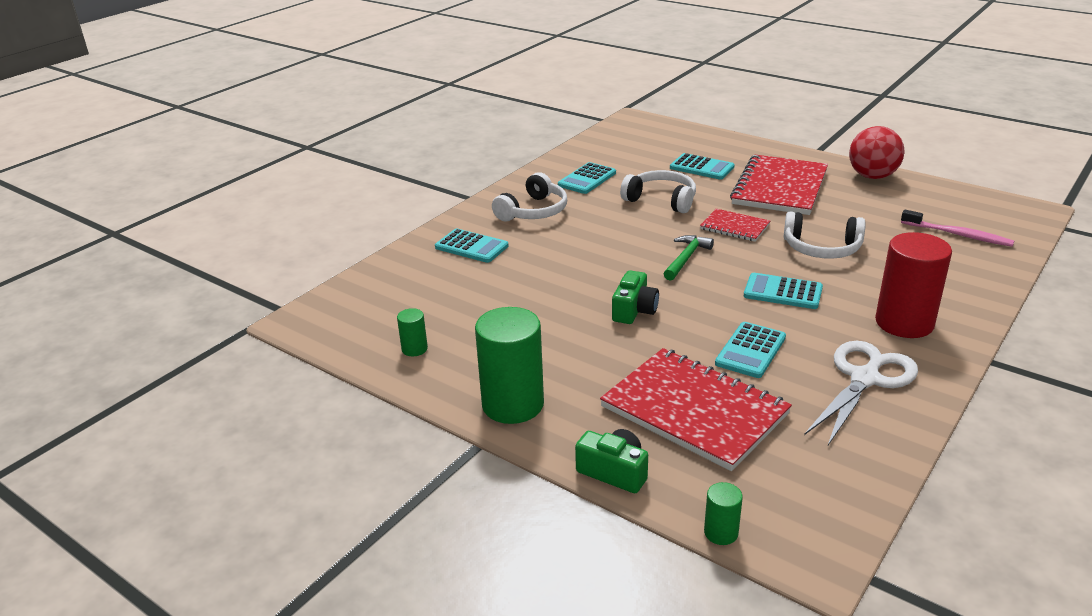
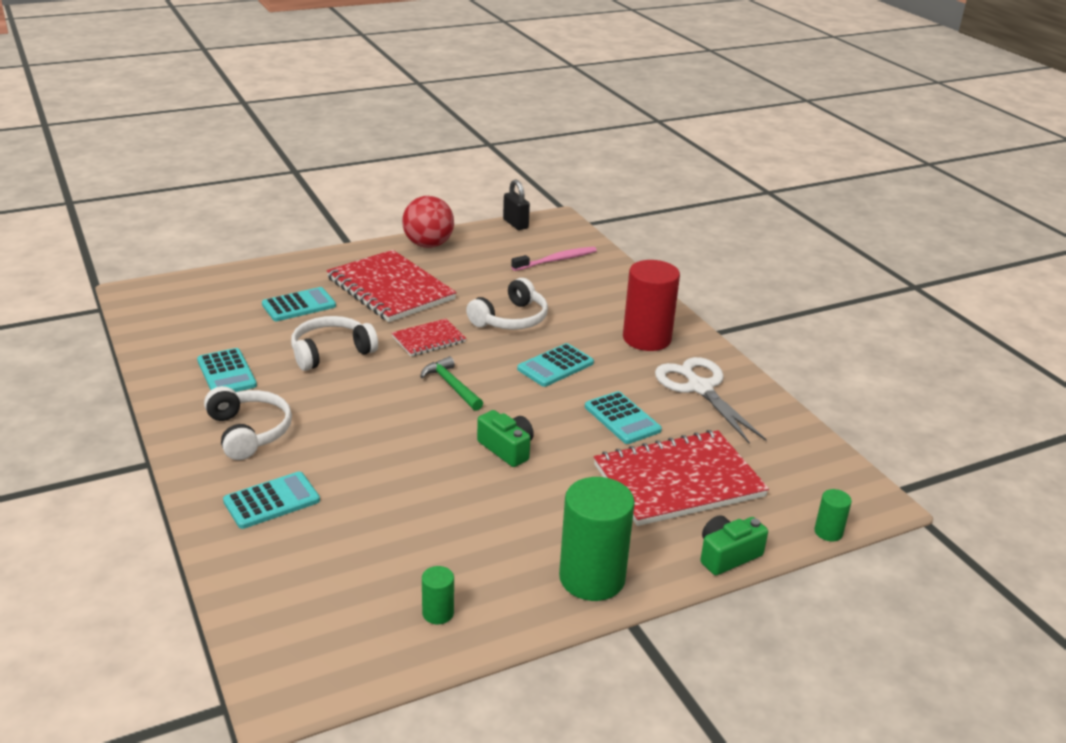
camera: 65 degrees left, 0 degrees up
none -> black padlock [503,179,530,230]

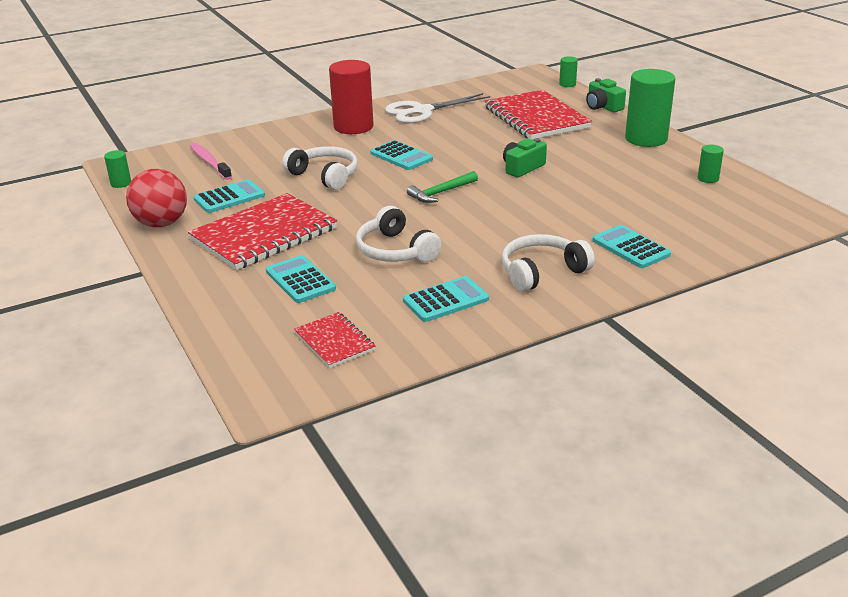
camera: 90 degrees left, 0 degrees up
red notebook [392,319,466,356] -> red notebook moved to [294,312,376,368]
black padlock [503,179,530,230] -> green cylinder [104,150,131,188]
turquoise calculator [585,391,662,444] -> turquoise calculator moved to [193,179,265,213]

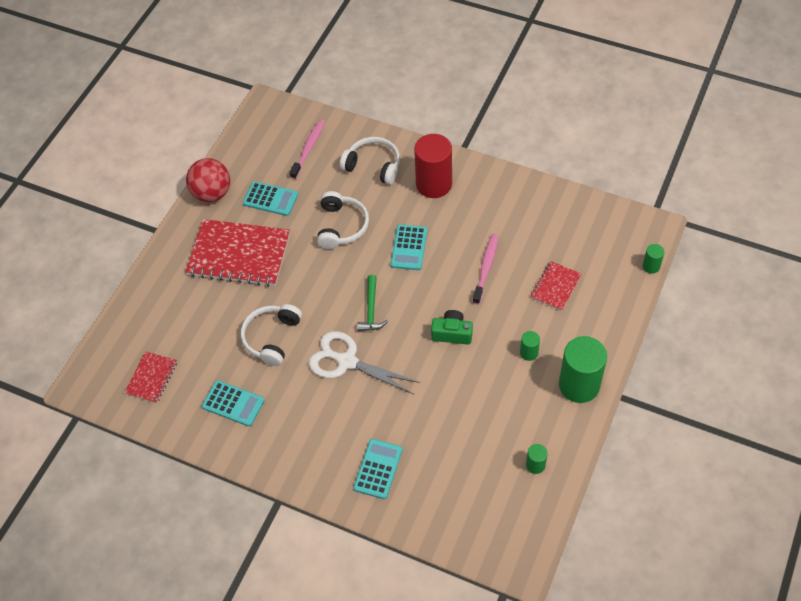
camera: 55 degrees right, 25 degrees up
green cylinder [104,150,131,188] -> green cylinder moved to [520,331,540,361]
turquoise calculator [266,255,336,303] -> none
white scissors [385,93,490,124] -> white scissors moved to [309,331,421,394]
green hammer [407,171,478,203] -> green hammer turned 105 degrees counterclockwise [357,275,388,331]
red notebook [485,90,592,140] -> red notebook [531,261,581,311], size x0.51
white headphones [502,234,595,292] -> white headphones moved to [340,137,400,185]
green camera [586,78,626,112] -> none
none -> pink toothbrush [473,234,498,304]

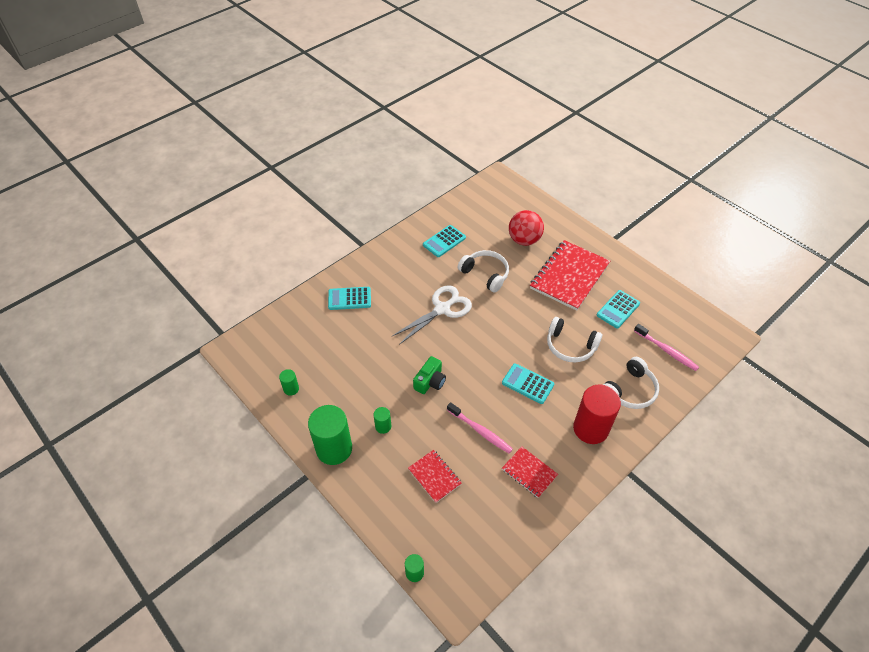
camera: 110 degrees right, 5 degrees down
red notebook [124,351,177,403] -> red notebook moved to [502,446,558,498]
red ball [186,158,230,202] -> red ball moved to [509,210,544,246]
turquoise calculator [353,439,402,499] -> turquoise calculator turned 135 degrees clockwise [328,287,371,310]
green hammer [357,275,388,331] -> none

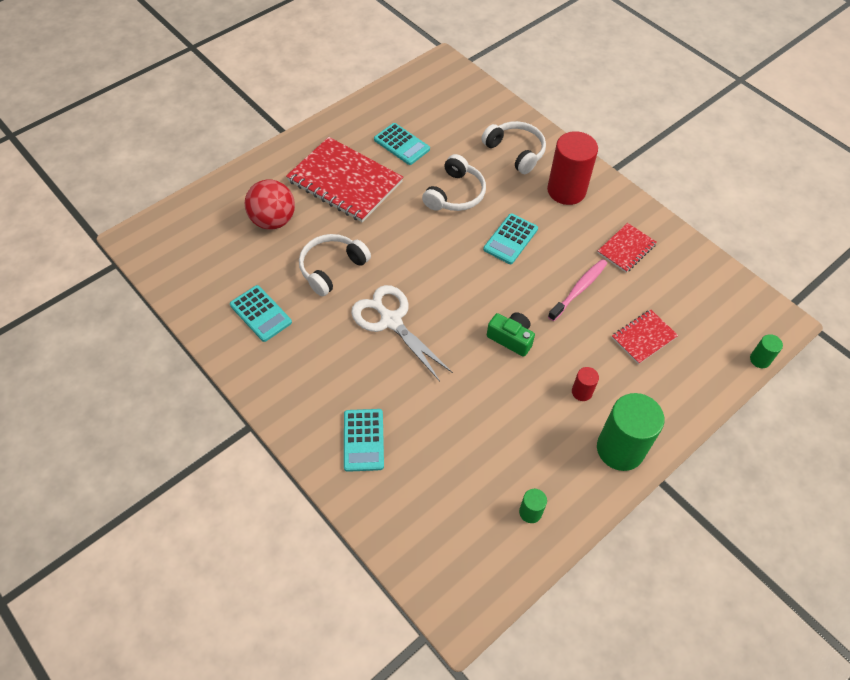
camera: 90 degrees left, 5 degrees up
green cylinder [374,407,391,434] -> red cylinder [572,367,599,401]
pink toothbrush [634,324,699,371] -> none

